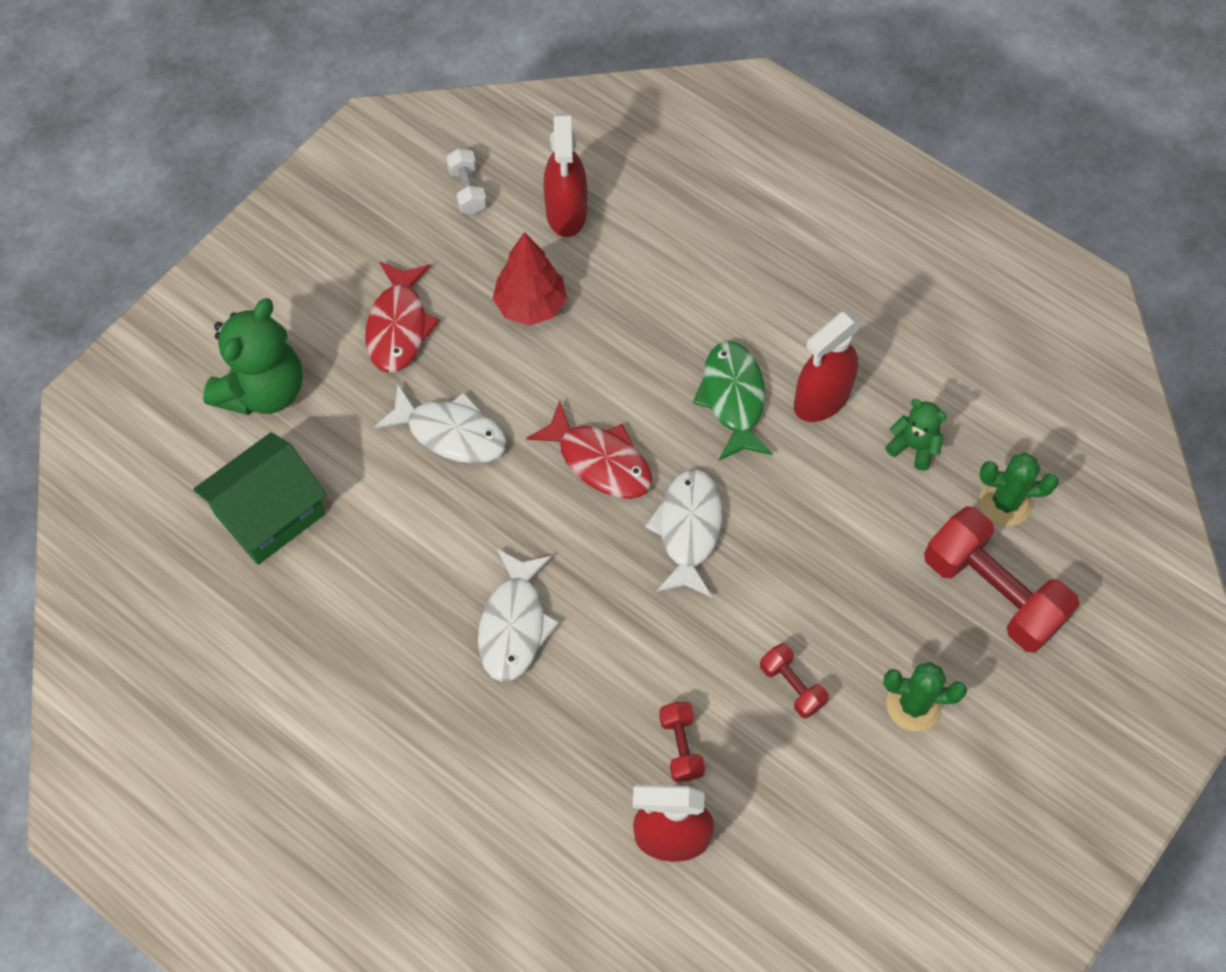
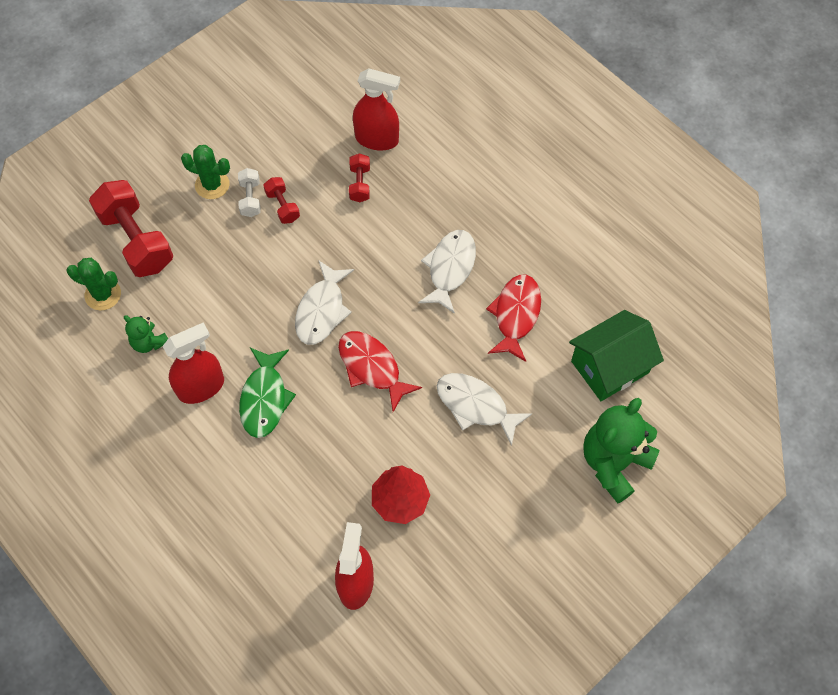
camera: 170 degrees left, 0 degrees up
red fish [365,262,440,373] -> red fish moved to [486,275,541,362]
white dumbbell [446,148,487,214] -> white dumbbell moved to [238,168,261,217]

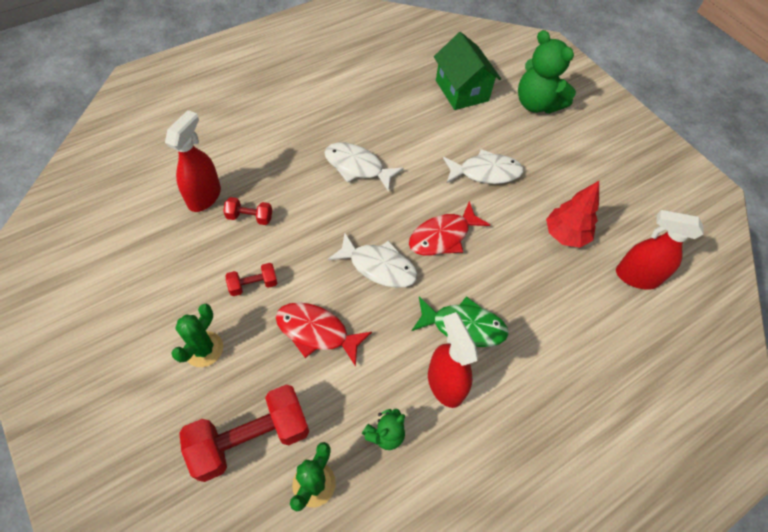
camera: 85 degrees left, 5 degrees down
white dumbbell [238,168,261,217] -> none
white fish [437,373,532,446] -> white fish turned 135 degrees counterclockwise [443,149,524,184]
red fish [486,275,541,362] -> red fish moved to [276,302,372,367]

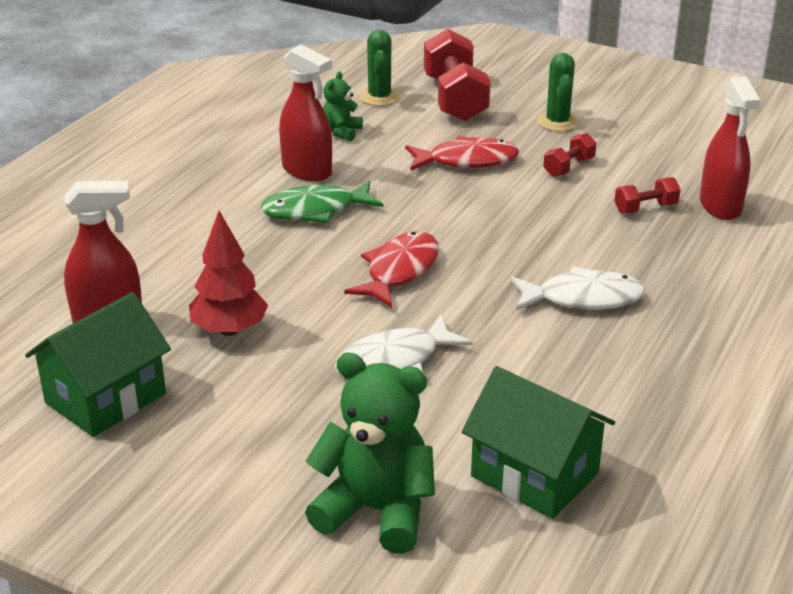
camera: 155 degrees right, 25 degrees down
red dumbbell [179,385,309,482] -> red dumbbell turned 45 degrees counterclockwise [424,29,491,122]
white fish [328,232,418,288] -> none
none -> green house [25,292,171,437]

